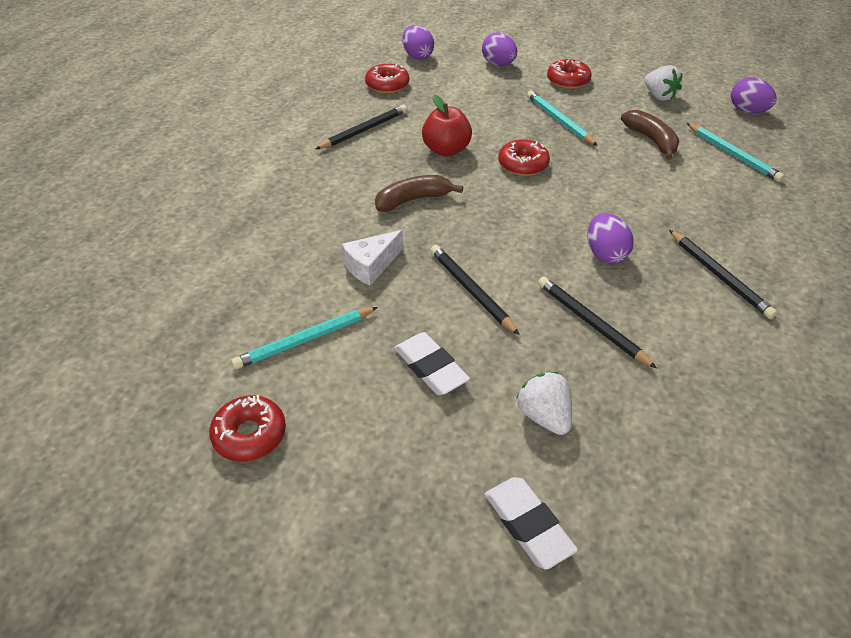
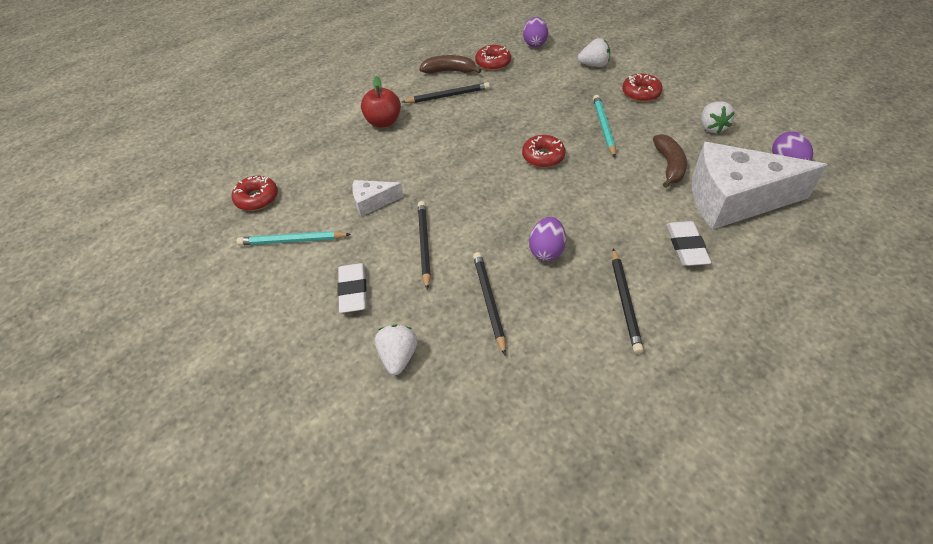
camera: 30 degrees right, 5 degrees up
red donut [209,395,286,461] -> red donut moved to [232,176,278,211]
brown banana [375,175,463,212] -> brown banana moved to [419,55,481,74]
red apple [422,95,472,157] -> red apple moved to [361,76,401,128]
purple egg [482,33,517,66] -> white strawberry [578,38,610,67]
white eraser [485,477,578,570] -> white eraser moved to [666,221,711,266]
turquoise pencil [687,123,785,182] -> white cheese [692,142,828,230]

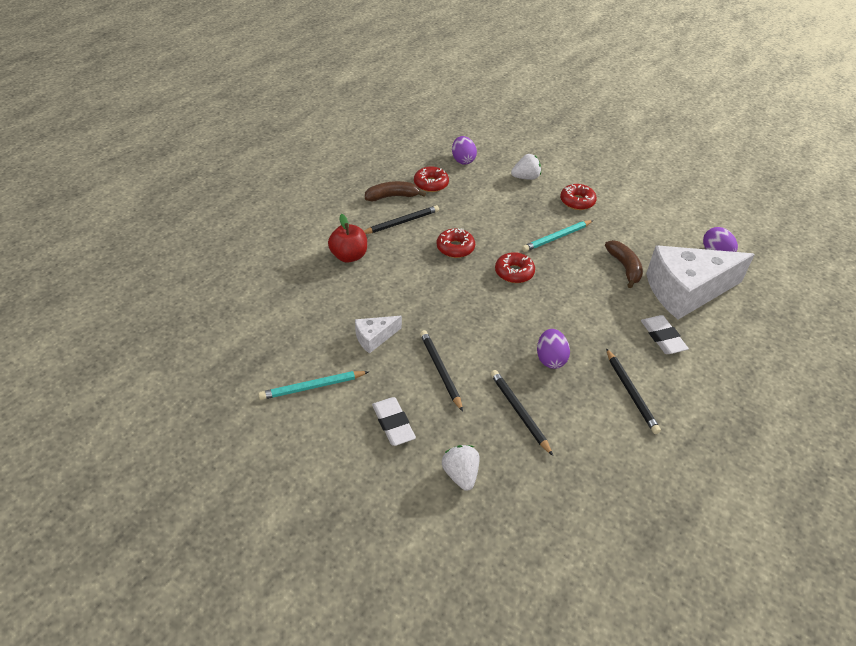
camera: 20 degrees left, 5 degrees down
red donut [232,176,278,211] -> red donut moved to [437,228,475,258]
turquoise pencil [593,95,616,157] -> turquoise pencil turned 105 degrees counterclockwise [522,220,593,252]
white strawberry [701,101,735,133] -> none

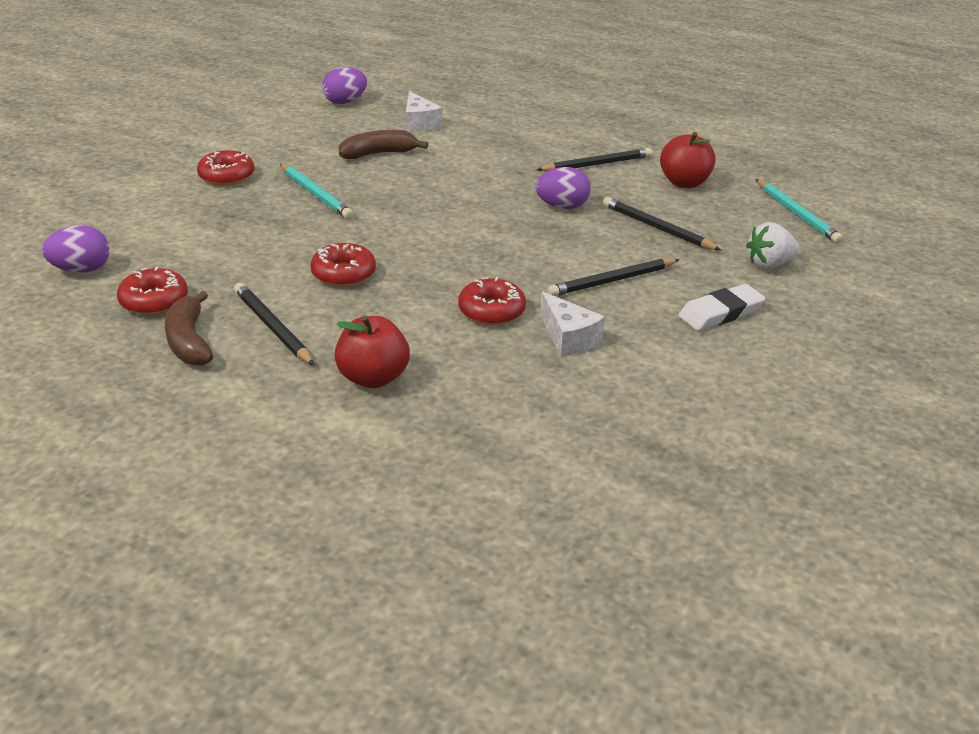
camera: 95 degrees left, 10 degrees down
turquoise pencil [258,371,369,400] -> turquoise pencil moved to [756,179,843,244]
black pencil [490,370,553,456] -> black pencil turned 75 degrees clockwise [603,197,721,250]
red donut [495,252,535,283] -> red donut moved to [458,277,526,325]
white strawberry [511,154,541,180] -> none
white eraser [641,315,689,354] -> none
white cheese [646,245,755,319] -> white cheese [406,91,442,132], size x0.45
none -> red apple [660,132,716,188]

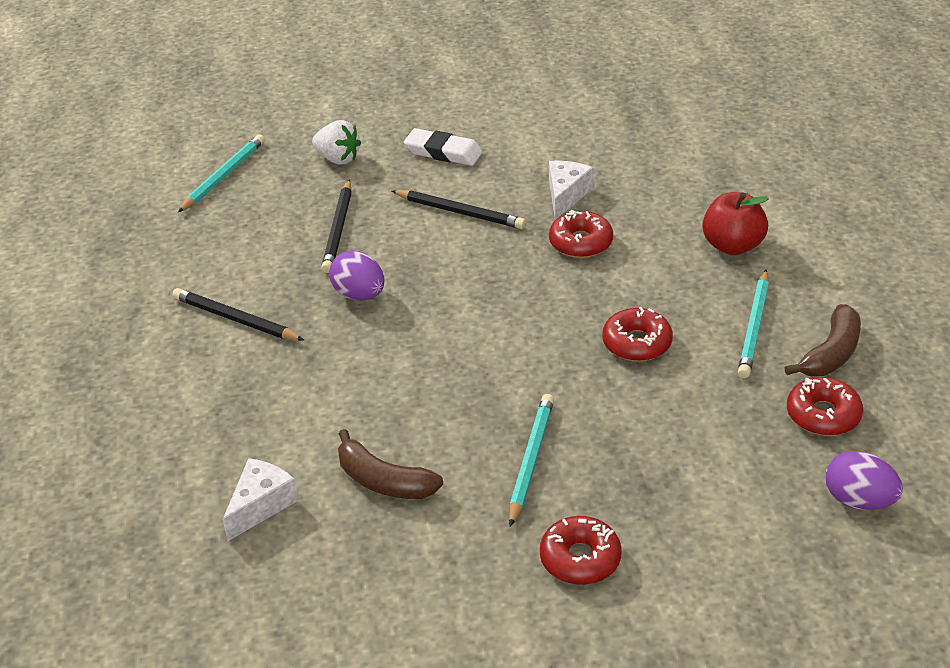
camera: 125 degrees left, 5 degrees up
black pencil [234,283,314,366] -> turquoise pencil [738,270,769,378]
purple egg [322,67,367,104] -> none
red apple [660,132,716,188] -> none

